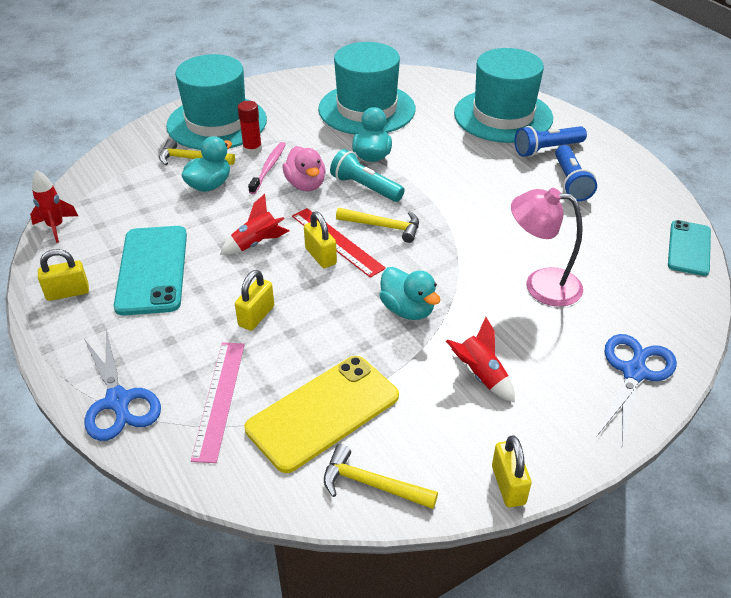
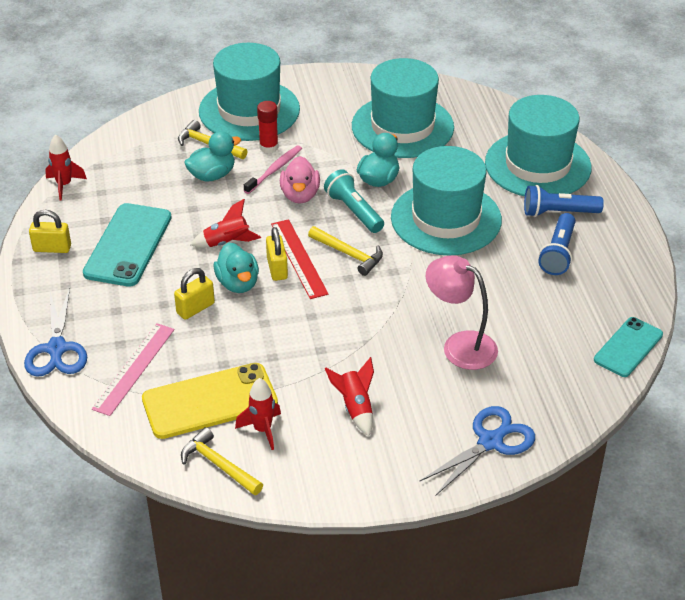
camera: 20 degrees right, 0 degrees up
turquoise duck [379,267,441,320] -> turquoise duck moved to [214,242,259,293]
yellow padlock [492,435,532,507] -> none
none -> red rocket [235,378,281,450]
none -> turquoise hat [391,146,502,256]

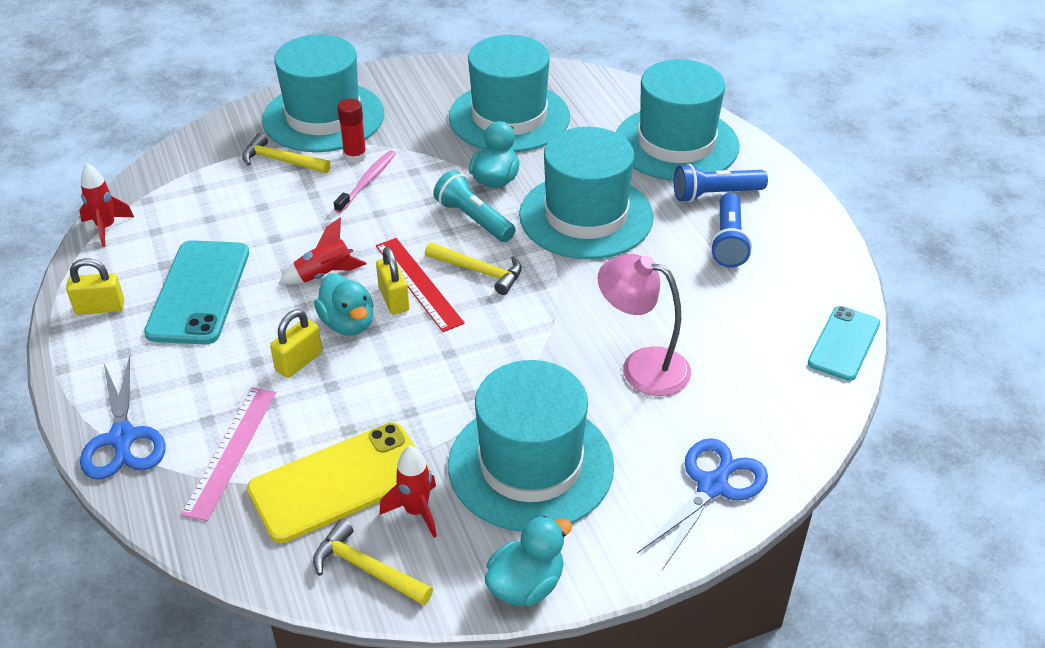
camera: 10 degrees left, 0 degrees up
turquoise duck [184,131,241,182] -> turquoise duck moved to [485,516,572,606]
pink duck [280,156,320,204] -> none
red rocket [325,357,374,436] -> turquoise hat [448,360,614,532]

